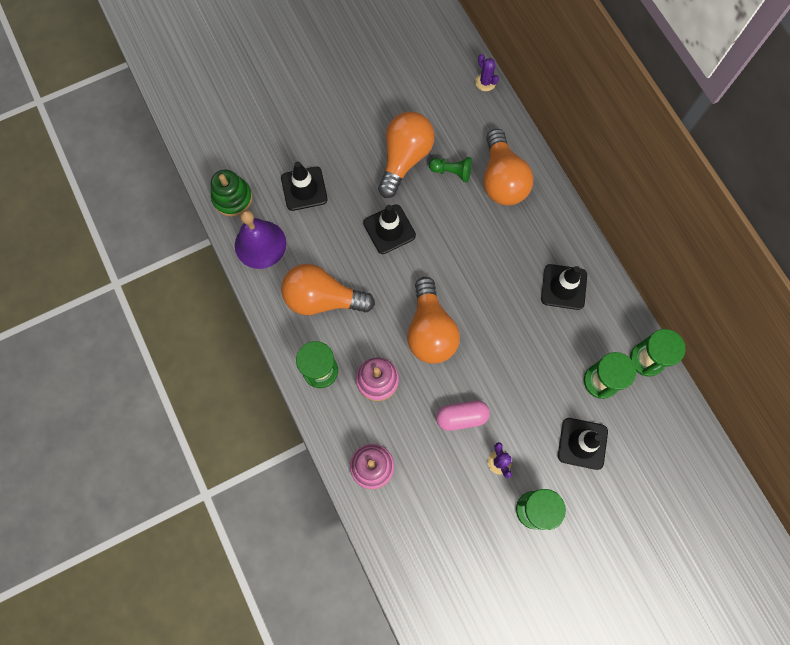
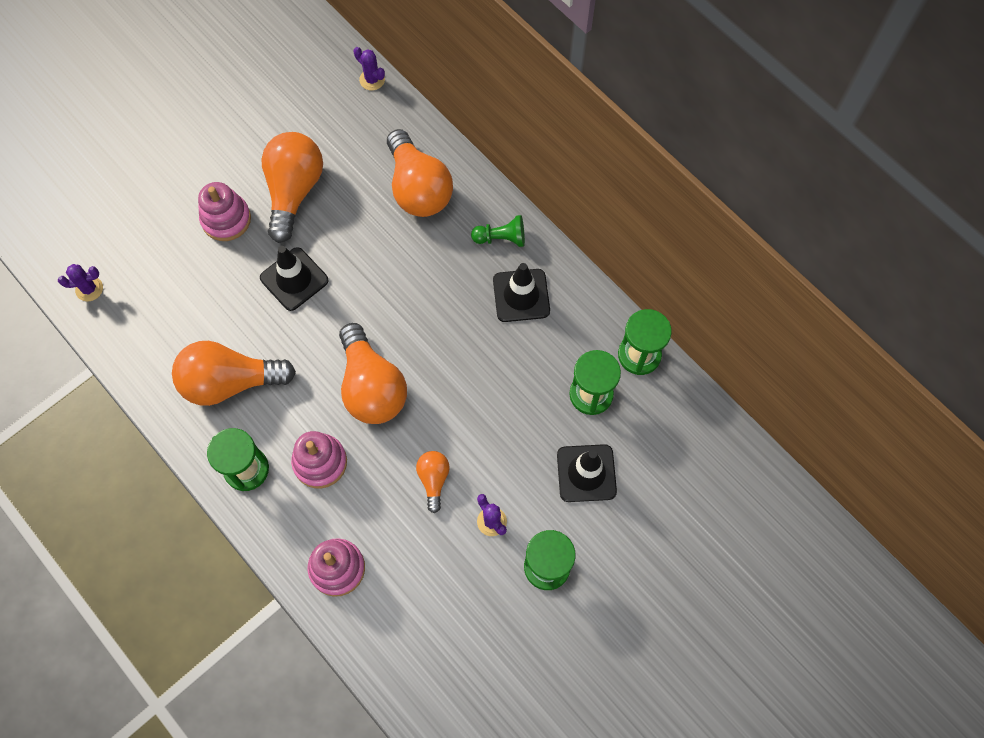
camera: 15 degrees left, 5 degrees down
green stacking toy [211,170,253,217] -> purple cactus [58,264,103,301]
purple bell [235,210,286,269] -> none
black traffic cone [281,162,328,211] -> none
green pawn [429,157,472,182] -> green pawn moved to [471,215,525,247]
pink capsule [436,400,490,431] -> orange light bulb [416,451,450,513]
none -> pink stacking toy [198,182,251,241]

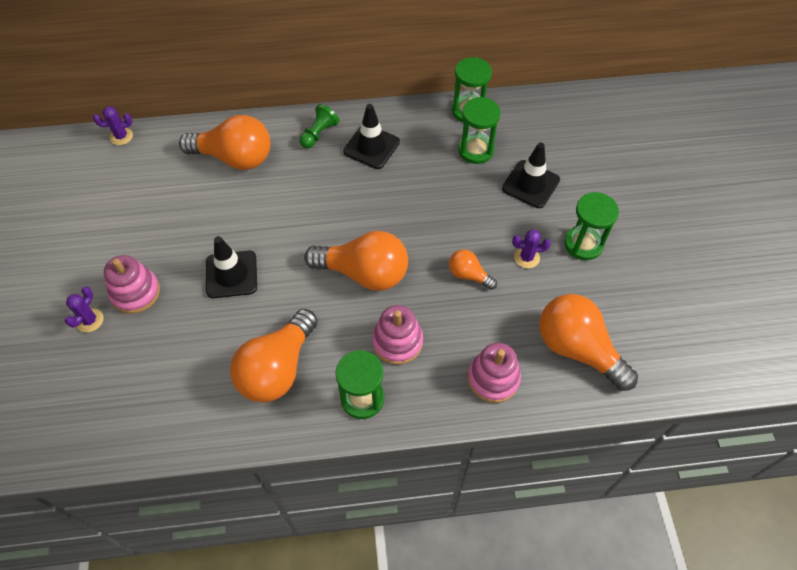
camera: 55 degrees left, 10 degrees down
purple cactus [58,264,103,301] -> purple cactus moved to [65,286,104,332]
orange light bulb [261,132,323,243] -> orange light bulb moved to [539,294,638,391]

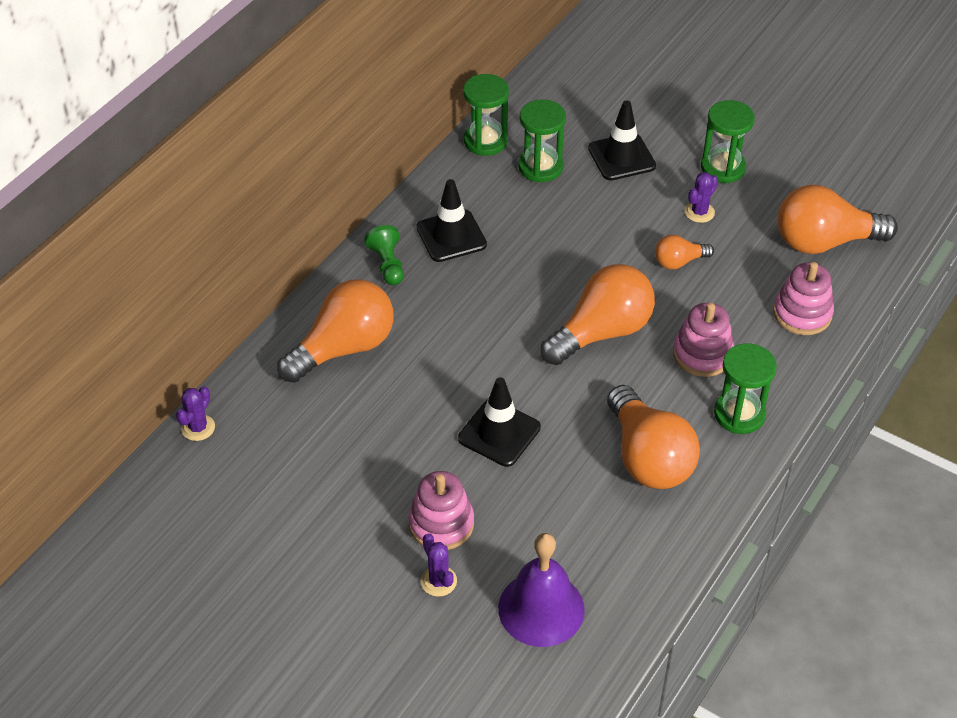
camera: 50 degrees left, 10 degrees down
none -> purple bell [498,533,585,647]

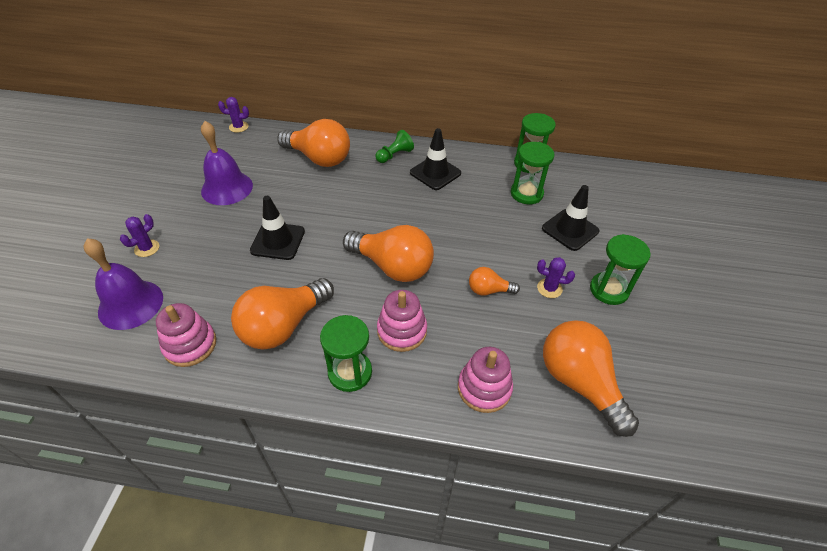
camera: 65 degrees right, 0 degrees up
pink stacking toy [408,471,474,550] -> pink stacking toy moved to [156,303,216,367]
orange light bulb [655,235,714,269] -> orange light bulb turned 45 degrees counterclockwise [469,267,520,296]
none -> purple bell [201,121,253,205]

